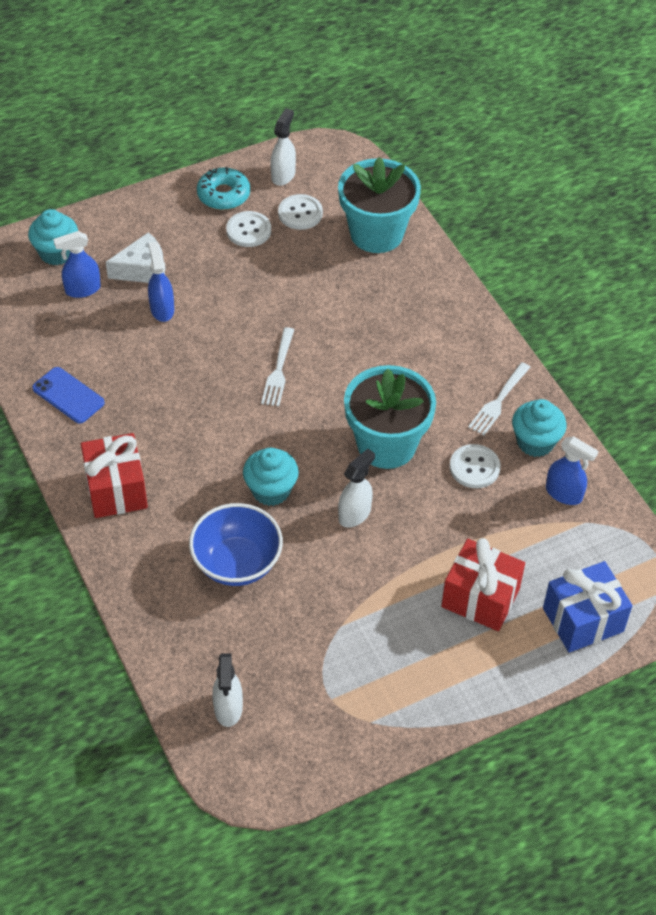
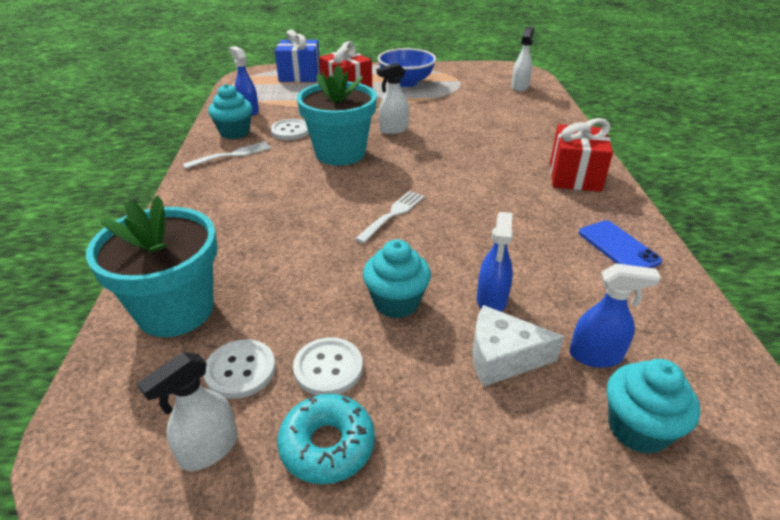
camera: 155 degrees left, 15 degrees down
blue bowl [189,503,283,586] -> blue bowl moved to [378,48,436,87]
turquoise cupcake [243,448,299,506] -> turquoise cupcake moved to [363,239,431,318]

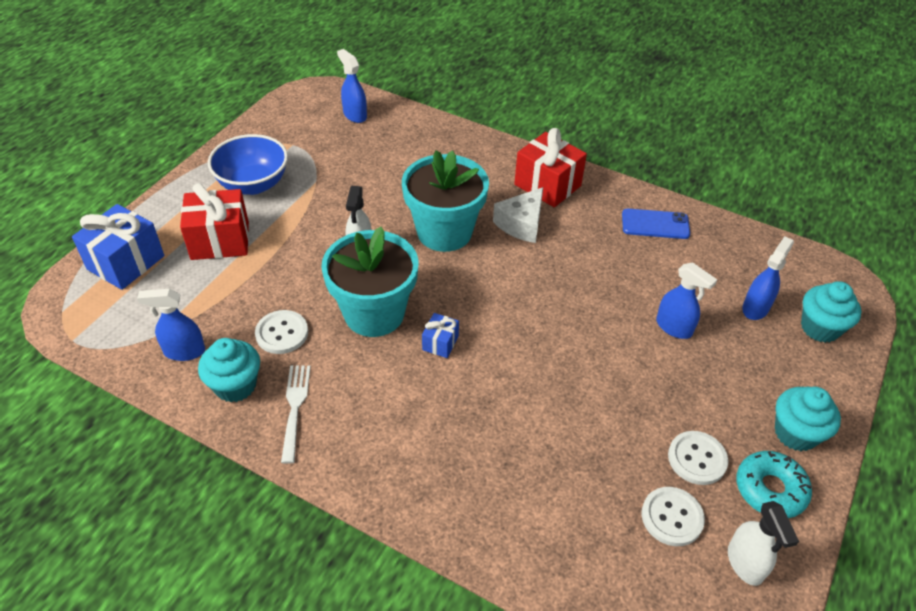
camera: 60 degrees left, 10 degrees up
turquoise flower pot [86,195,217,337] -> turquoise flower pot moved to [402,150,489,252]
white fork [355,191,424,244] -> none
turquoise cupcake [363,239,431,318] -> turquoise cupcake moved to [775,387,841,451]
white cheese [473,305,564,387] -> white cheese moved to [493,187,543,243]
white spray bottle [511,26,535,92] -> blue spray bottle [337,49,367,123]
none -> blue gift [422,313,459,358]

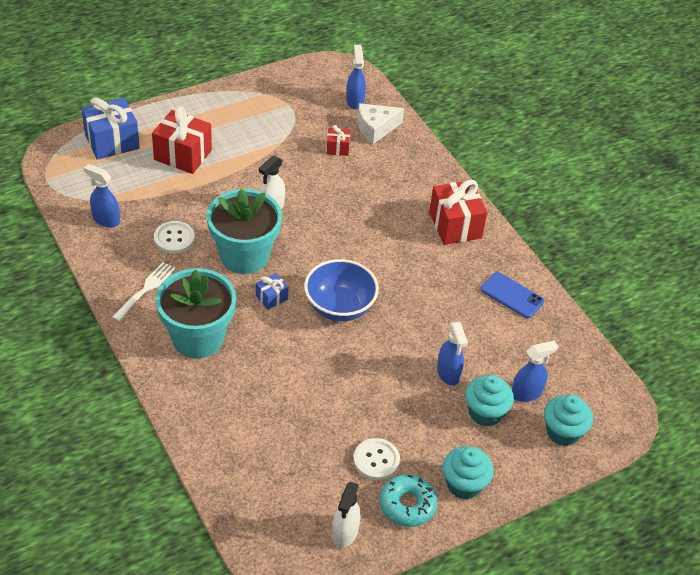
camera: 30 degrees right, 0 degrees up
turquoise cupcake [198,338,260,402] -> turquoise cupcake moved to [465,375,514,426]
blue bowl [208,134,288,195] -> blue bowl moved to [304,259,379,321]
turquoise flower pot [402,150,489,252] -> turquoise flower pot moved to [155,268,236,358]
white cheese [493,187,543,243] -> white cheese moved to [358,103,404,144]
white button [642,487,705,546] -> none
none -> red gift [326,125,350,156]

